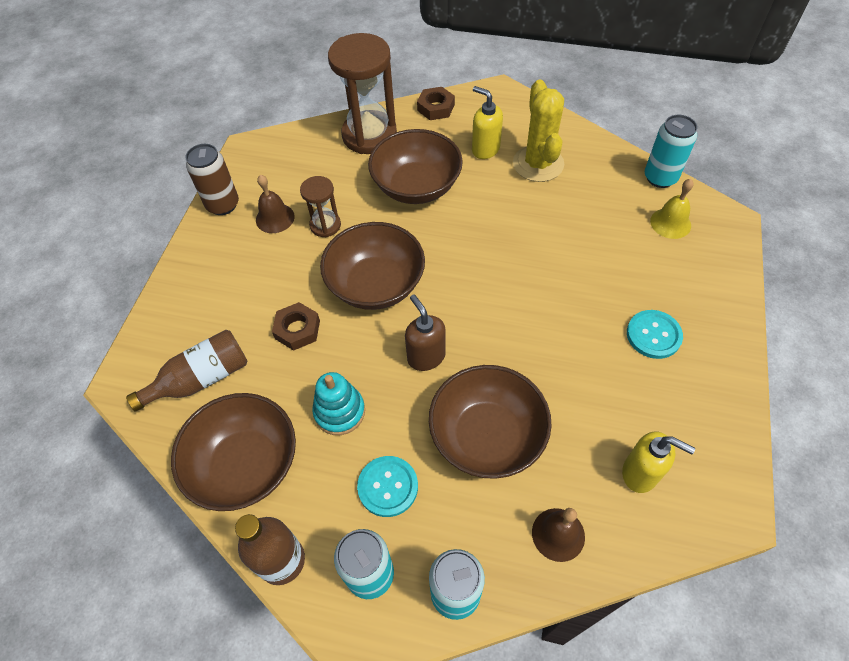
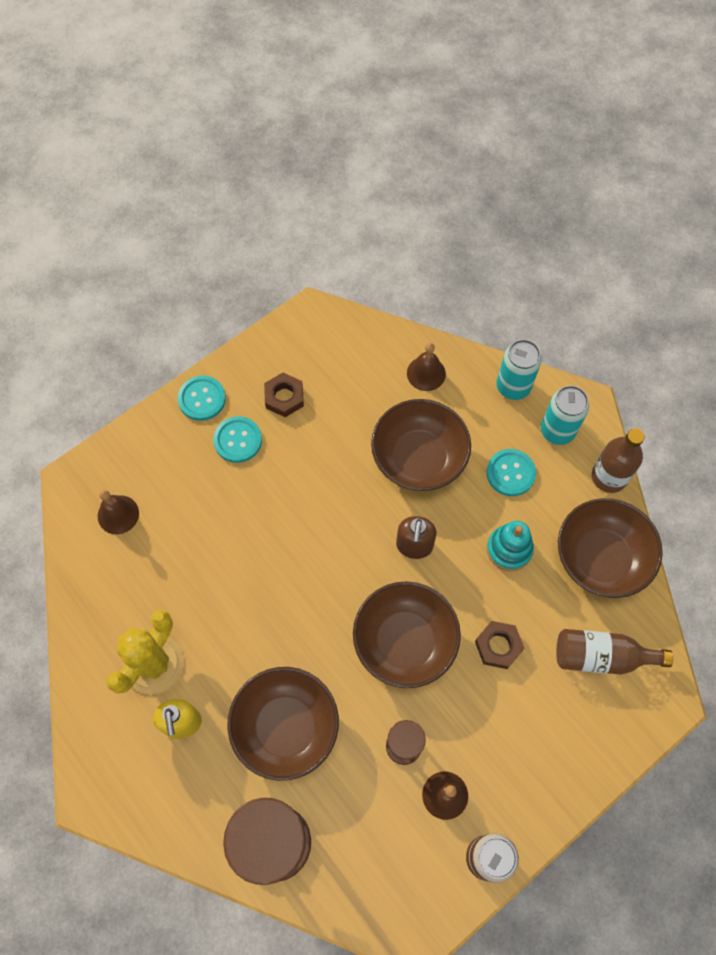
camera: 145 degrees left, 10 degrees up
brown nut [417,87,455,120] -> brown nut moved to [264,373,304,417]
yellow soap dispenser [622,432,695,493] -> none
turquoise can [645,115,697,188] -> none
yellow bell [650,179,694,239] -> brown bell [98,490,139,534]
none -> turquoise button [178,376,226,421]

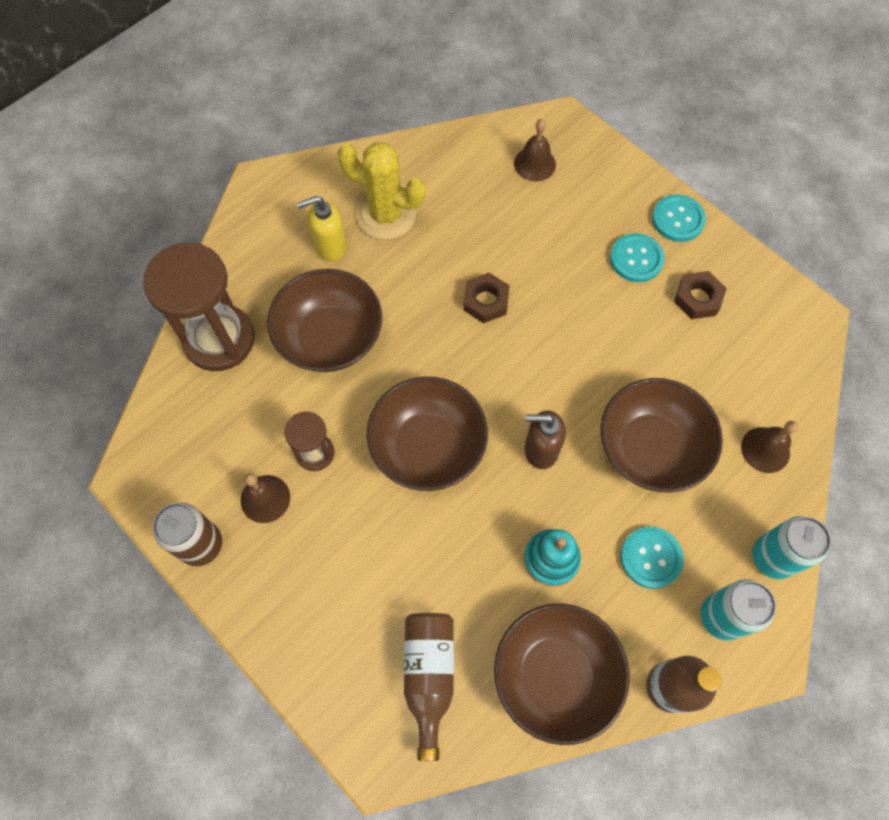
camera: 85 degrees right, 0 degrees up
brown nut [475,621,525,669] -> brown nut moved to [463,273,510,324]

